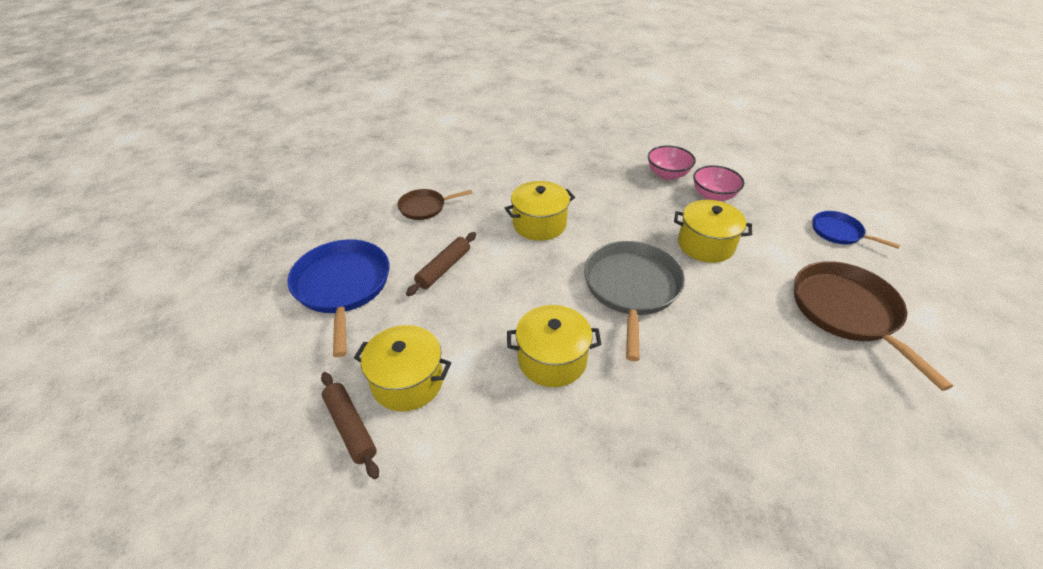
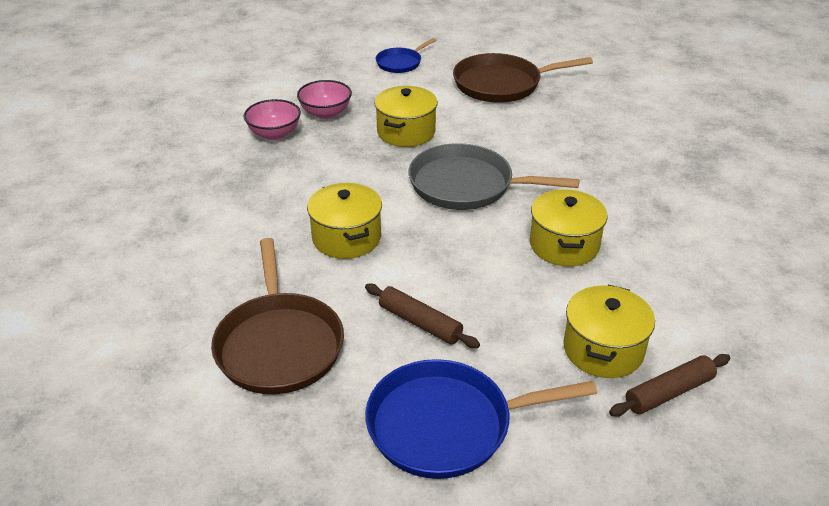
camera: 85 degrees left, 5 degrees down
brown pan [397,189,472,220] -> brown pan [211,238,344,394], size x1.82

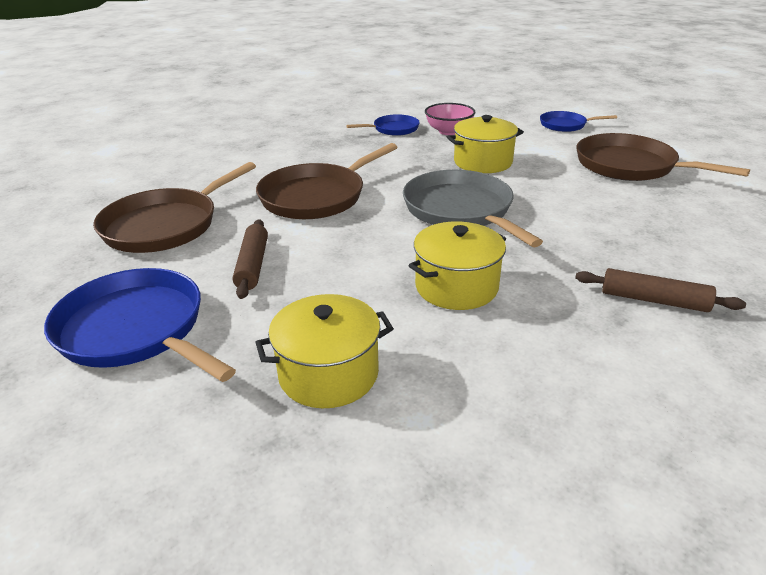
camera: 50 degrees right, 5 degrees down
pink bowl [244,99,301,140] -> blue pan [346,114,420,136]
yellow pot [307,183,382,259] -> brown pan [256,143,398,219]
brown rolling pin [609,354,730,417] -> brown rolling pin moved to [575,268,746,312]

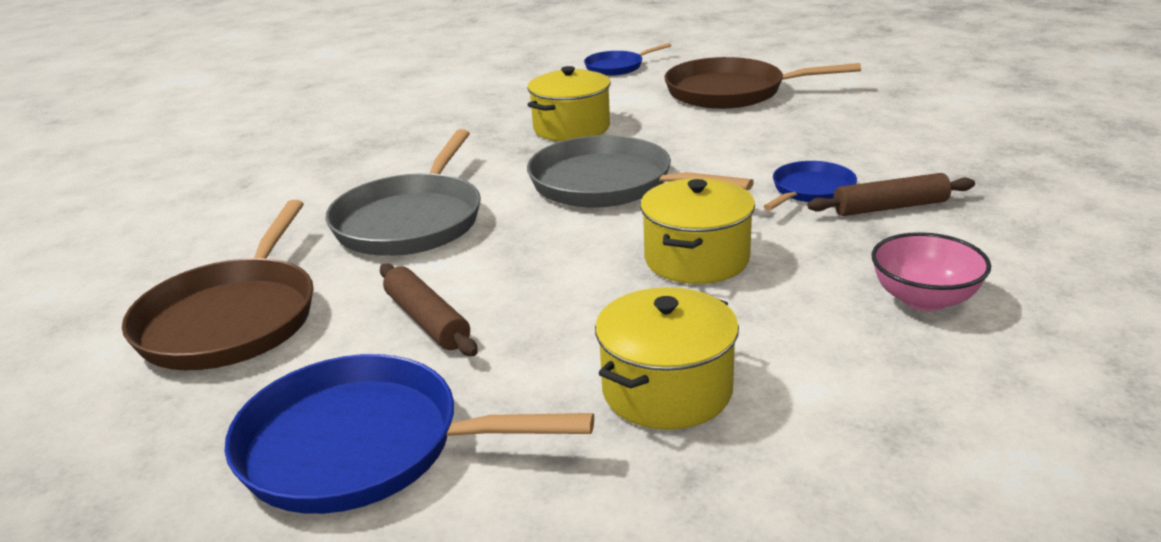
camera: 30 degrees left, 5 degrees down
brown pan [256,143,398,219] -> grey pan [325,129,481,256]
blue pan [346,114,420,136] -> blue pan moved to [763,161,857,210]
pink bowl [425,103,475,135] -> pink bowl moved to [871,232,991,311]

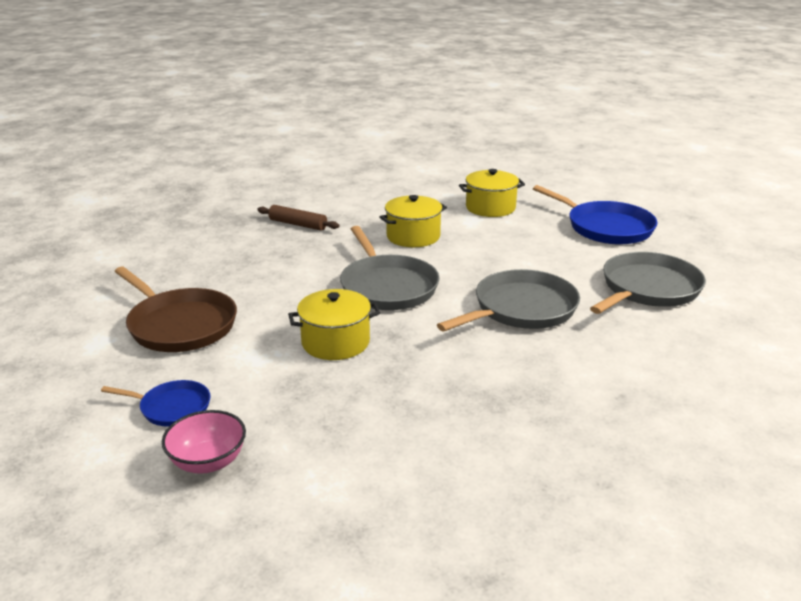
camera: 145 degrees left, 0 degrees up
brown pan [122,200,314,370] -> grey pan [590,252,706,314]
brown rolling pin [380,263,478,356] -> none
blue pan [763,161,857,210] -> none
pink bowl [871,232,991,311] -> pink bowl moved to [162,410,246,474]

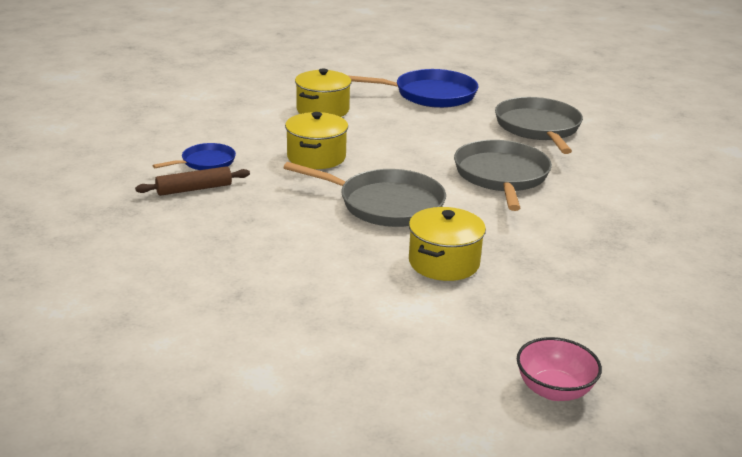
camera: 50 degrees left, 0 degrees up
blue pan [101,380,211,427] -> blue pan moved to [153,143,236,170]
brown pan [114,267,237,352] -> none

